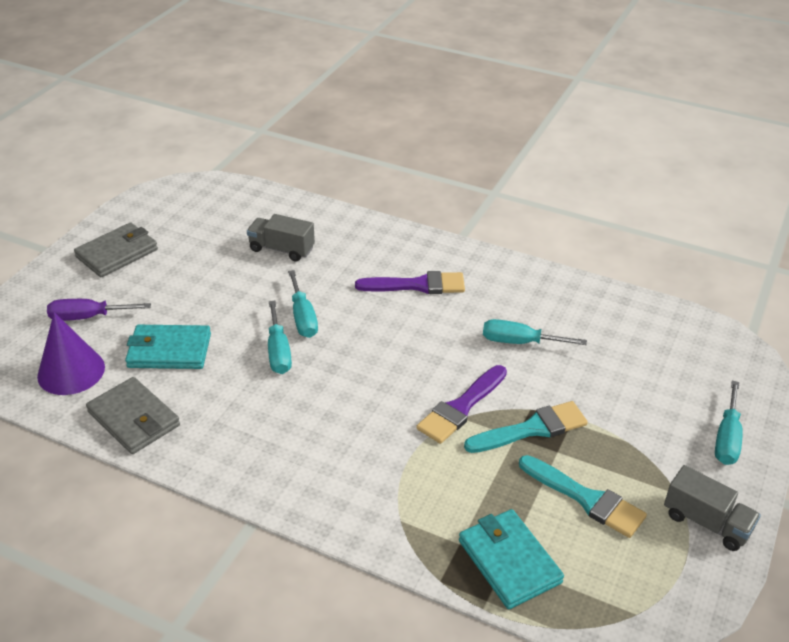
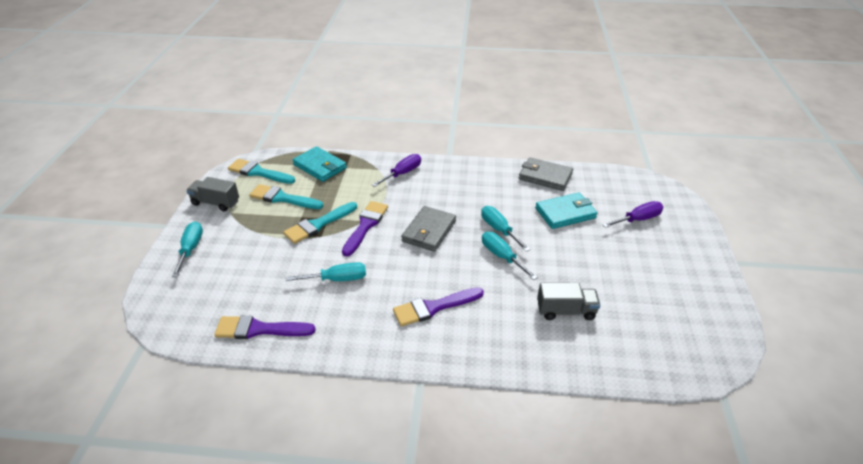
camera: 160 degrees right, 0 degrees up
purple cone [37,312,105,395] -> none
grey wallet [74,222,158,277] -> grey wallet moved to [401,206,456,252]
none -> purple brush [214,315,316,339]
none -> turquoise brush [228,159,295,184]
none -> purple screwdriver [372,154,421,187]

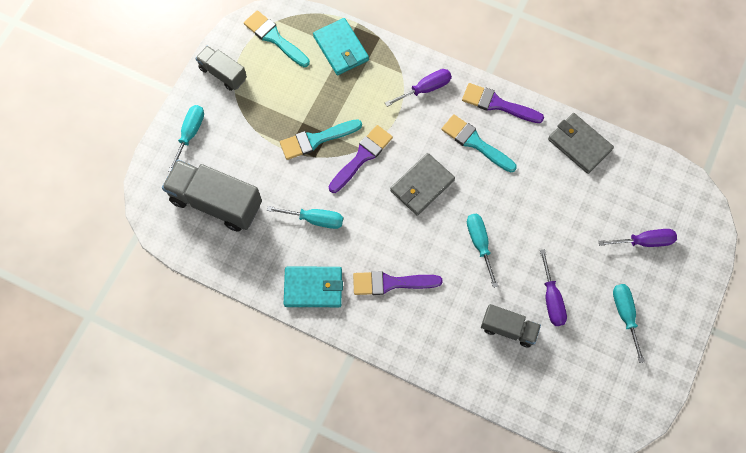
camera: 20 degrees right, 30 degrees up
purple brush [214,315,316,339] -> purple brush moved to [462,83,544,123]
turquoise brush [249,184,323,209] -> turquoise brush moved to [441,114,517,173]
turquoise screwdriver [481,206,530,252] -> turquoise screwdriver moved to [613,284,645,363]
turquoise wallet [535,192,597,229] -> turquoise wallet moved to [284,267,343,307]
none -> grey truck [162,160,262,232]
none -> purple screwdriver [540,249,567,326]

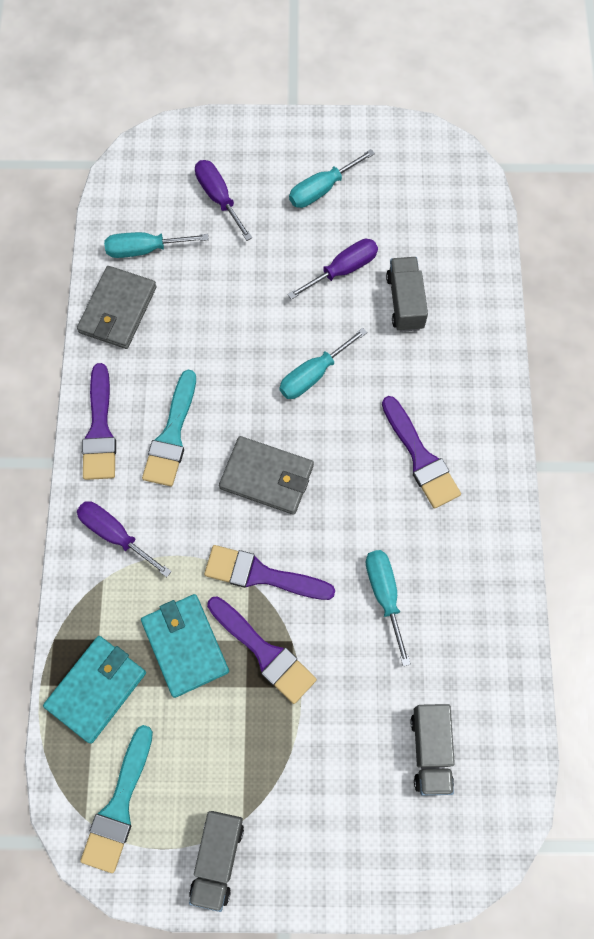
camera: 115 degrees left, 0 degrees up
grey truck [162,160,262,232] -> grey truck [410,704,455,795], size x0.58
turquoise screwdriver [168,105,204,172] -> turquoise screwdriver moved to [104,232,209,258]
turquoise brush [280,119,362,160] -> purple brush [207,596,317,704]
turquoise wallet [284,267,343,307] -> turquoise wallet moved to [141,594,229,698]

